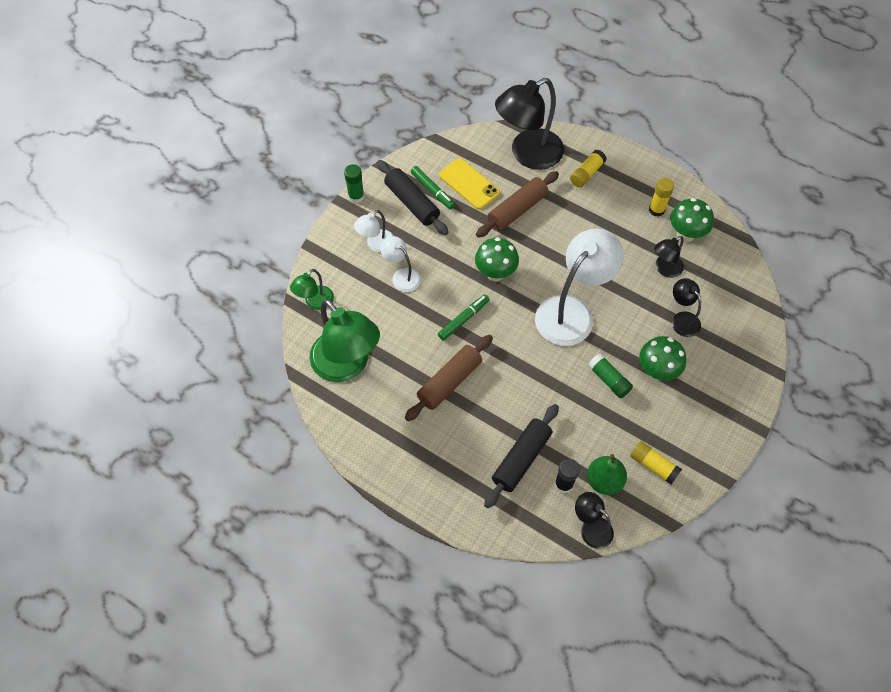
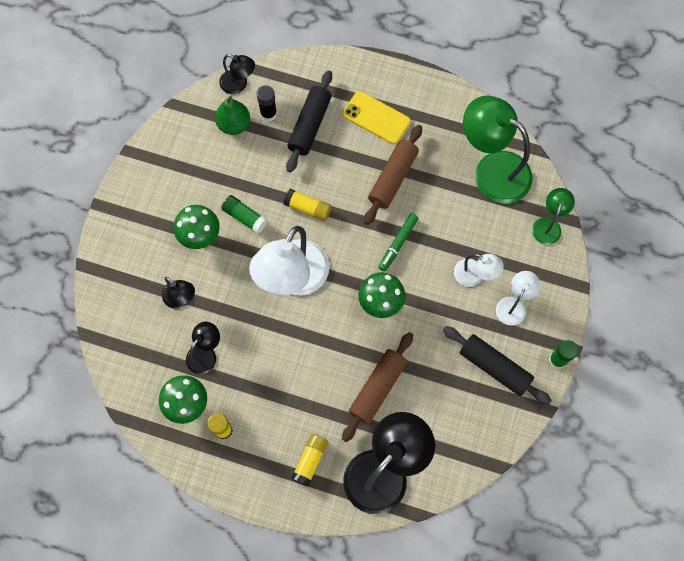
camera: 165 degrees right, 10 degrees up
green marker [411,166,455,209] -> none
yellow phone [439,158,500,210] -> yellow phone moved to [343,91,411,144]
yellow glue stick [630,441,682,484] -> yellow glue stick moved to [284,189,331,221]

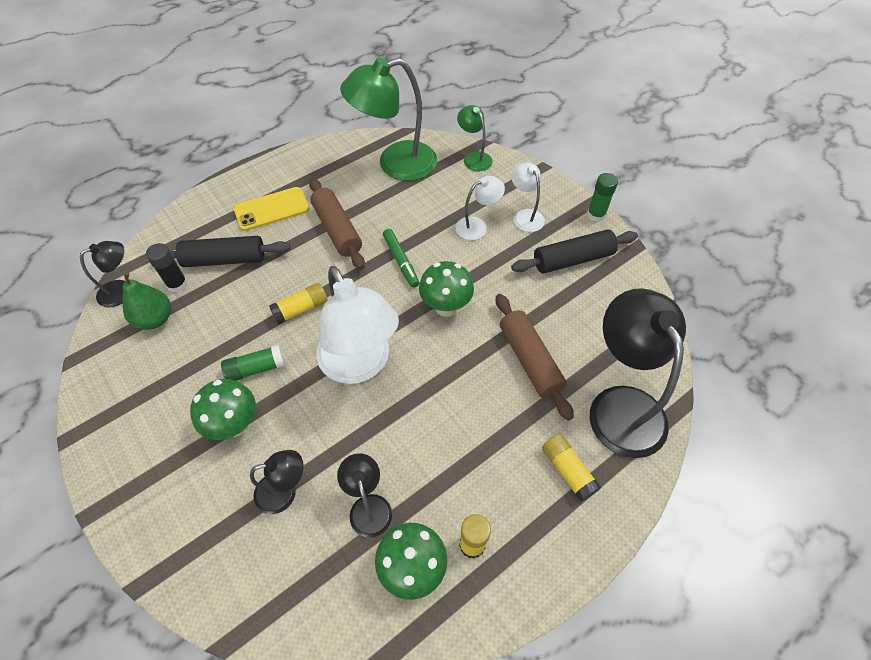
camera: 55 degrees left, 15 degrees down
black rolling pin [286,70,332,173] -> black rolling pin turned 60 degrees counterclockwise [170,236,290,267]

